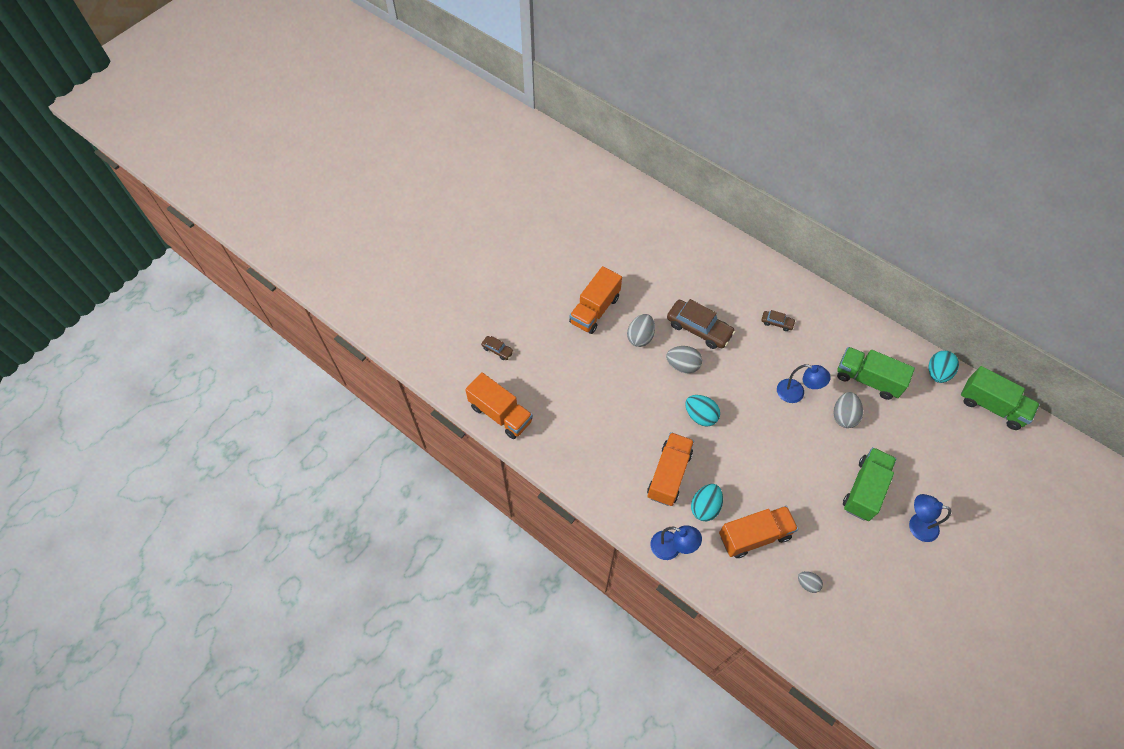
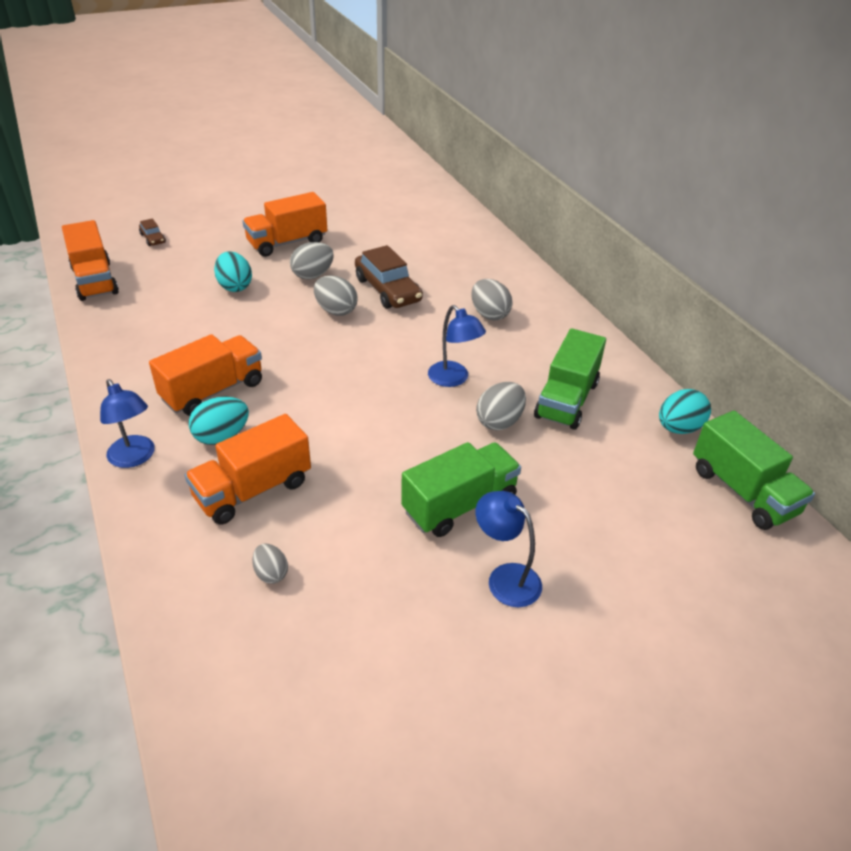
camera: 25 degrees right, 20 degrees down
turquoise egg [685,395,720,427] -> turquoise egg moved to [214,251,252,292]
orange truck [719,506,798,558] -> orange truck turned 135 degrees clockwise [185,414,311,525]
brown car [761,310,796,331] -> grey egg [471,279,513,321]
green truck [837,347,915,400] -> green truck turned 120 degrees counterclockwise [534,328,606,430]

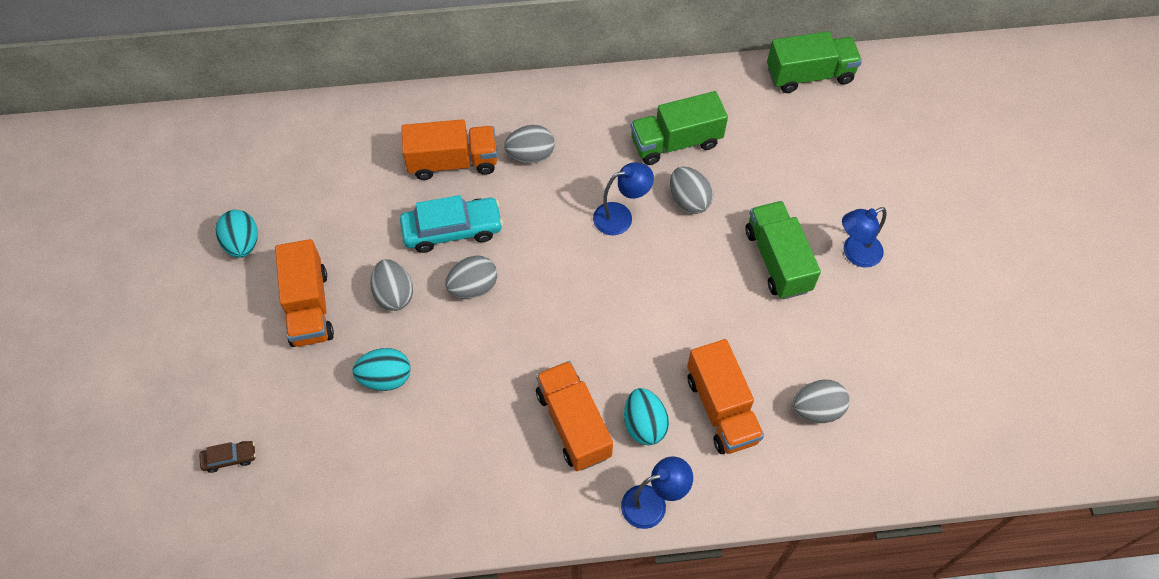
camera: 70 degrees left, 20 degrees up
orange truck [62,220,119,301] -> orange truck moved to [401,119,497,180]
grey egg [252,543,288,584] -> grey egg [792,379,849,423], size x1.62
brown car [355,245,423,309] -> turquoise car [400,195,503,253]
green truck [534,328,606,430] -> green truck turned 120 degrees clockwise [630,91,728,165]
turquoise egg [659,389,711,434] -> turquoise egg moved to [216,210,258,258]

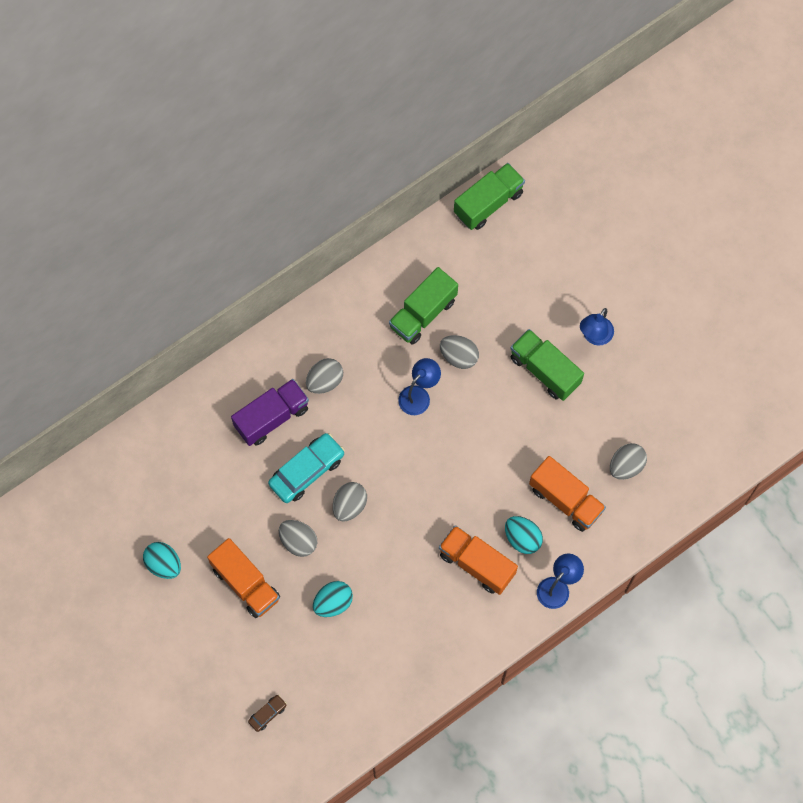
camera: 30 degrees left, 10 degrees up
orange truck [401,119,497,180] -> purple truck [231,379,309,446]

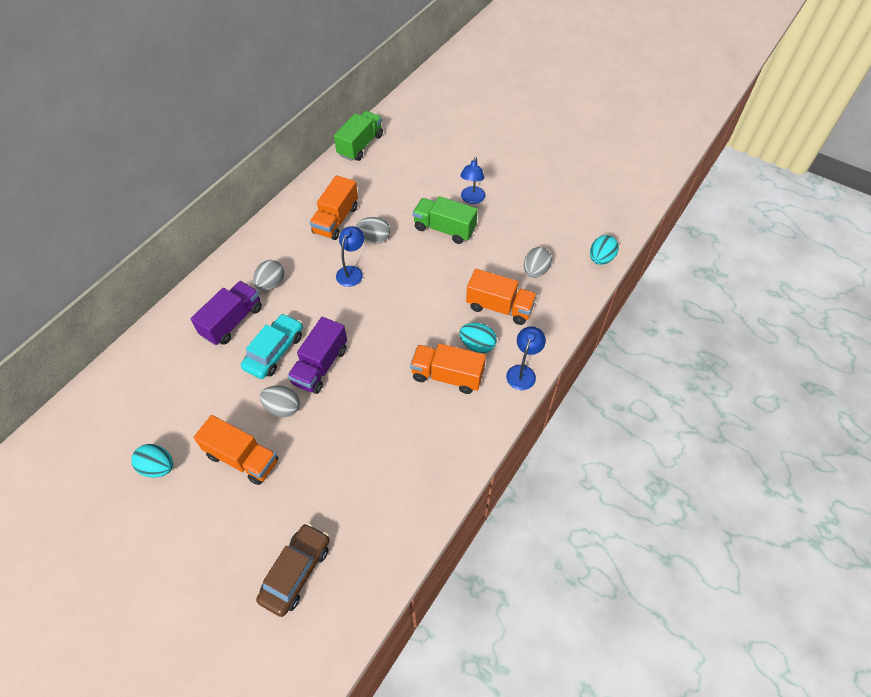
camera: 20 degrees left, 15 degrees down
brown car [248,695,287,732] -> brown car [256,523,330,617], size x2.04
turquoise egg [313,581,353,617] -> turquoise egg moved to [590,235,619,265]
grey egg [333,482,367,522] -> purple truck [287,317,347,394]
green truck [389,267,458,345] -> orange truck [310,175,358,240]

